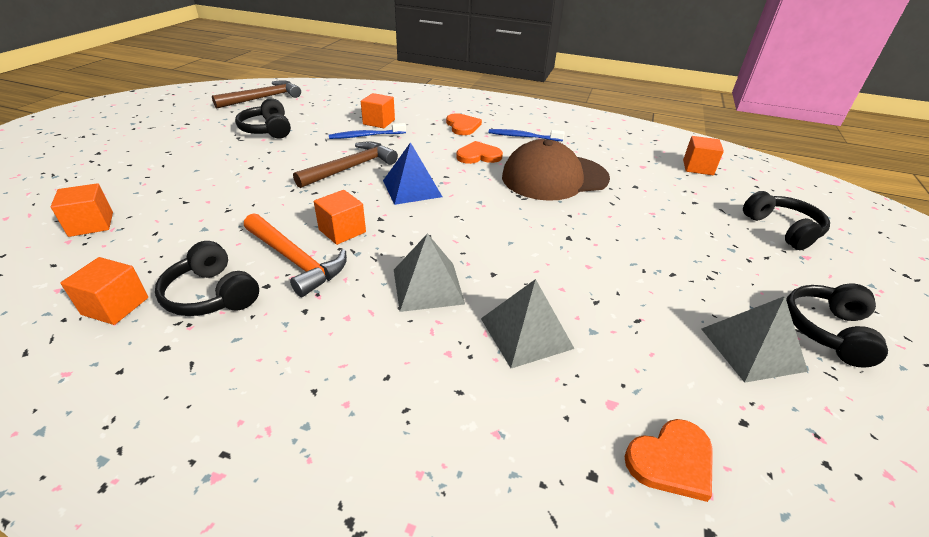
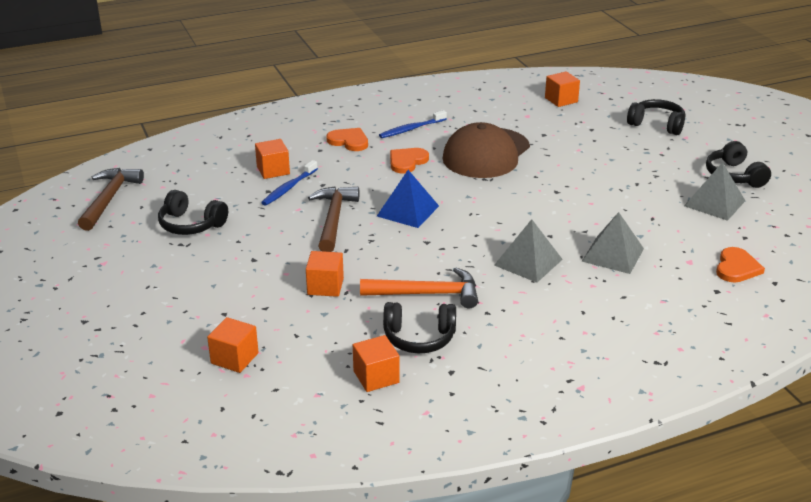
camera: 40 degrees left, 5 degrees down
orange cube [314,190,366,245] -> orange cube moved to [306,251,344,297]

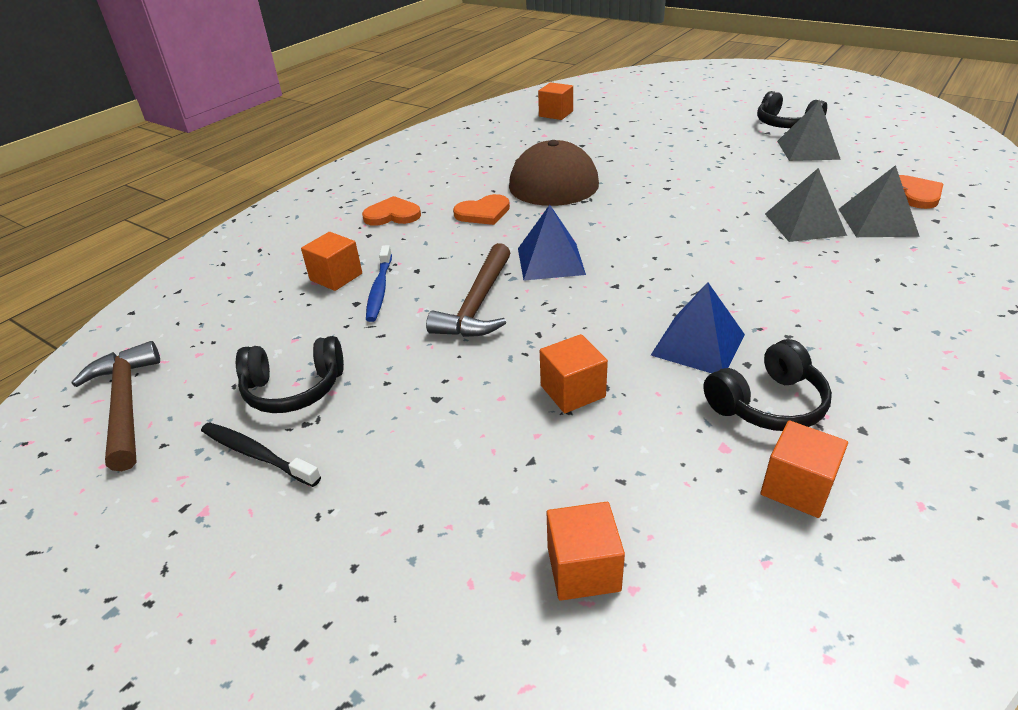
camera: 30 degrees left, 5 degrees up
brown hammer [308,187,359,252] -> brown hammer turned 135 degrees counterclockwise [426,243,510,337]
orange hammer [360,267,478,308] -> blue pyramid [651,282,745,373]
blue toothbrush [379,110,447,138] -> none
orange heart [390,148,429,174] -> orange heart turned 120 degrees counterclockwise [453,194,510,225]
grey pyramid [494,219,563,283] -> grey pyramid moved to [839,165,920,237]
black headphones [627,99,685,135] -> none
none -> black toothbrush [201,422,321,487]

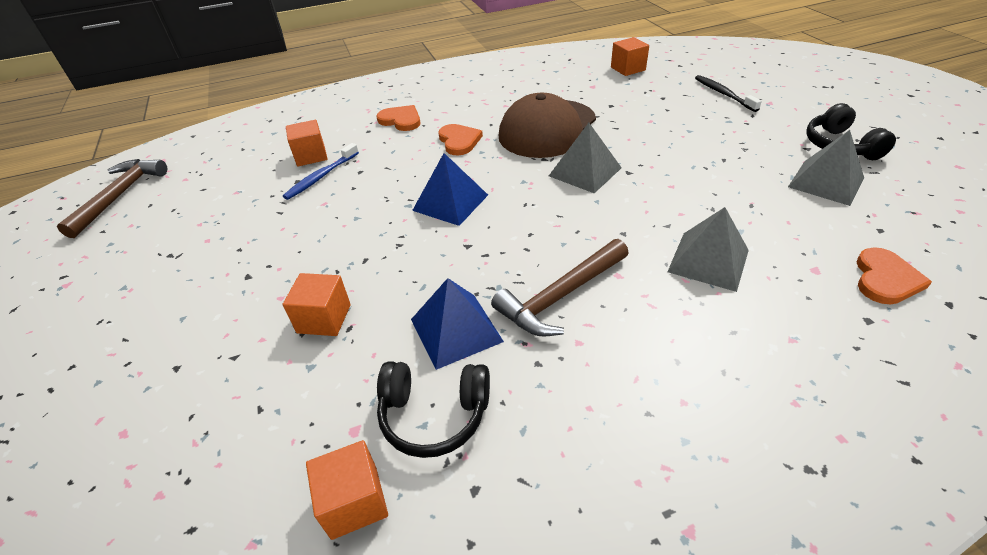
camera: 35 degrees right, 5 degrees up
black toothbrush [201,422,321,487] -> black toothbrush moved to [695,75,762,112]
black headphones [236,336,344,413] -> none
brown hammer [426,243,510,337] -> brown hammer moved to [491,239,629,337]
orange heart [453,194,510,225] -> orange heart turned 120 degrees counterclockwise [438,124,483,155]
orange cube [547,502,625,601] -> none
grey pyramid [839,165,920,237] -> grey pyramid moved to [549,123,622,193]

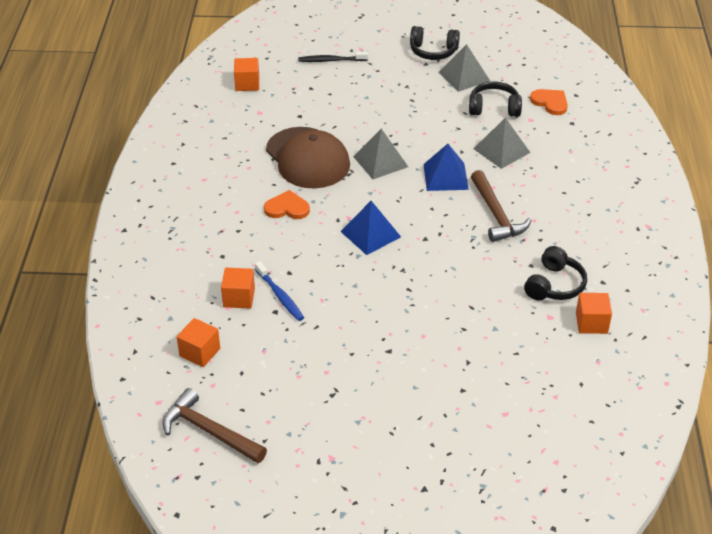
camera: 70 degrees left, 0 degrees up
orange cube [283,273,351,336] -> orange cube moved to [177,318,220,367]
orange heart [376,105,421,131] -> none
blue pyramid [411,278,504,370] -> blue pyramid moved to [423,144,469,191]
none -> black headphones [469,81,522,117]

